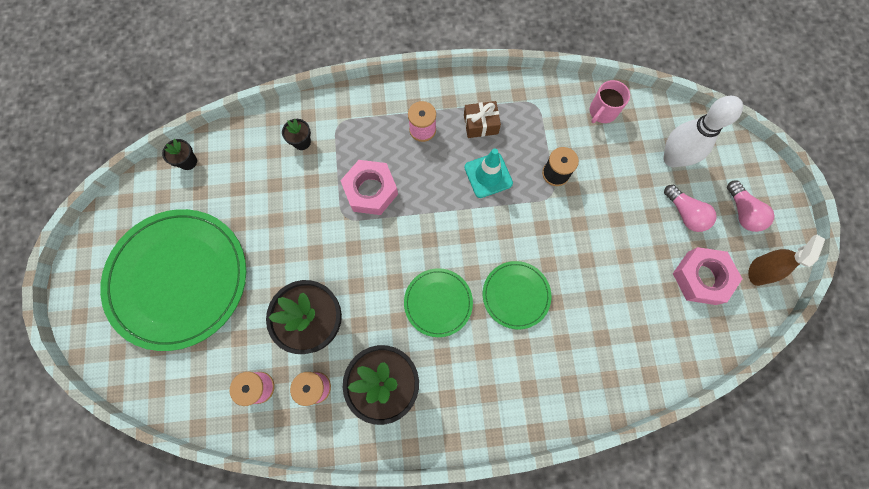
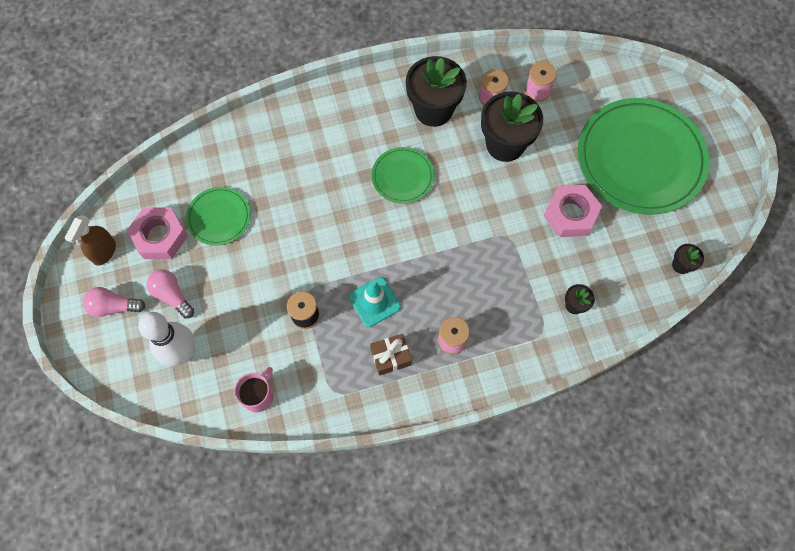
camera: 170 degrees right, 5 degrees down
pink nut [340,160,398,215] -> pink nut moved to [544,185,602,237]
green plate [483,261,551,330] -> green plate moved to [186,187,250,246]
pink light bulb [727,181,774,232] -> pink light bulb turned 60 degrees counterclockwise [83,287,145,317]

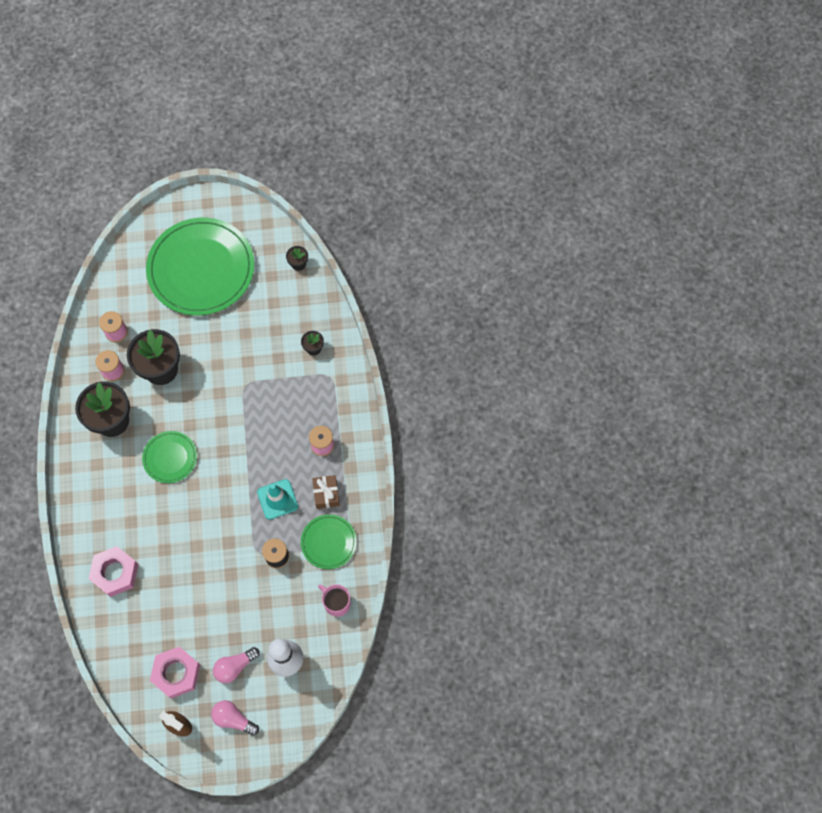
camera: 80 degrees left, 0 degrees up
pink light bulb [83,287,145,317] -> pink light bulb turned 105 degrees clockwise [211,700,259,736]
green plate [186,187,250,246] -> green plate moved to [301,514,357,569]
pink nut [544,185,602,237] -> pink nut moved to [89,546,138,597]

